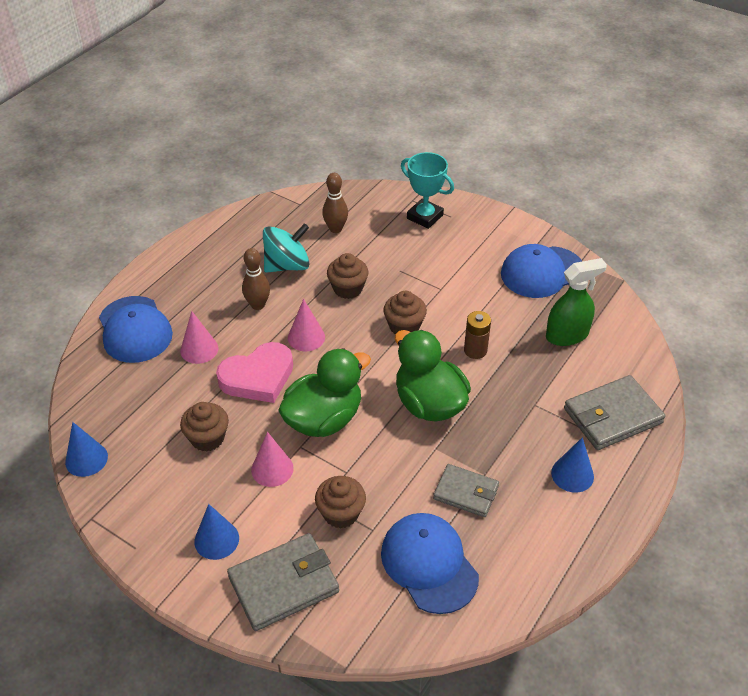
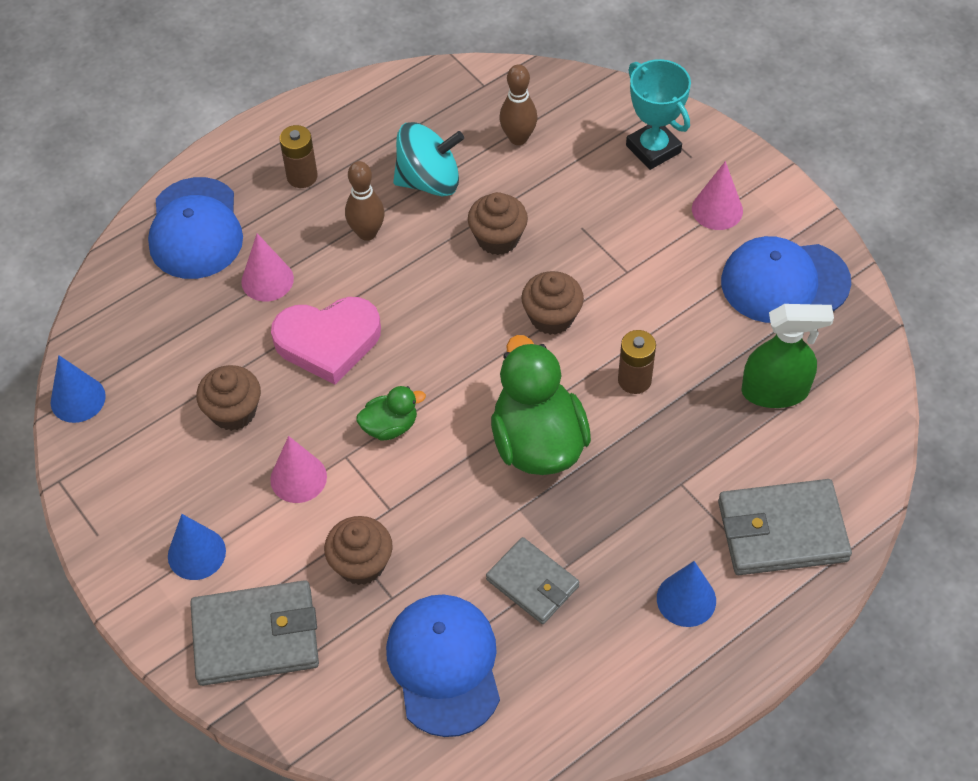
camera: 20 degrees right, 10 degrees up
green duck [278,348,371,437] -> green duck [356,386,426,441], size x0.50
pink cone [288,299,325,351] -> pink cone moved to [692,161,743,230]
none -> brown battery [279,125,318,188]

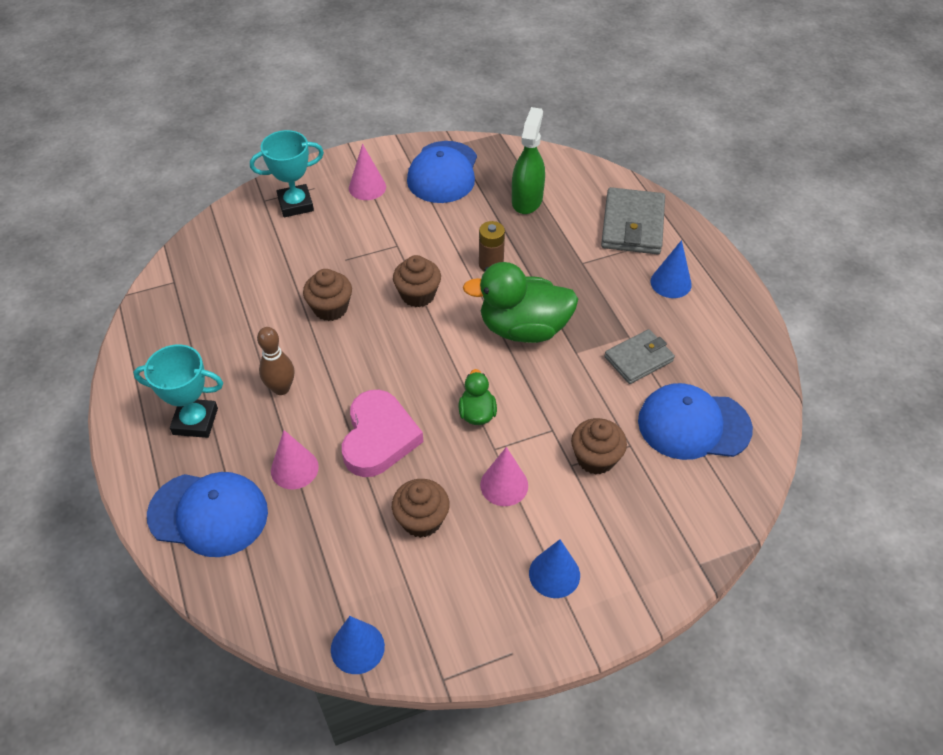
camera: 75 degrees left, 5 degrees down
grey wallet [190,580,319,686] -> none
brown battery [279,125,318,188] -> turquoise trophy [133,345,223,438]
turquoise spinning top [393,122,464,197] -> none
brown bowling pin [499,64,537,145] -> none

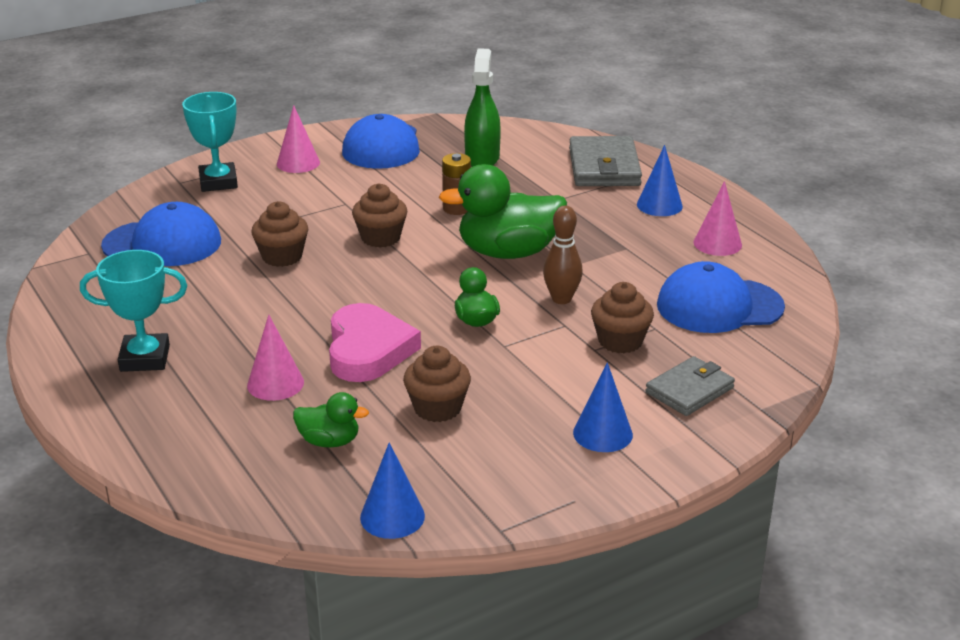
camera: 10 degrees left, 20 degrees down
blue cap [147,472,268,557] -> blue cap moved to [101,202,221,266]
turquoise trophy [250,130,324,217] -> turquoise trophy turned 75 degrees counterclockwise [182,92,238,192]
brown bowling pin [257,327,294,395] -> brown bowling pin moved to [543,206,583,304]
pink cone [480,447,528,506] -> pink cone moved to [694,181,742,256]
grey wallet [604,329,675,384] -> grey wallet moved to [645,356,735,416]
none -> green duck [293,392,369,447]

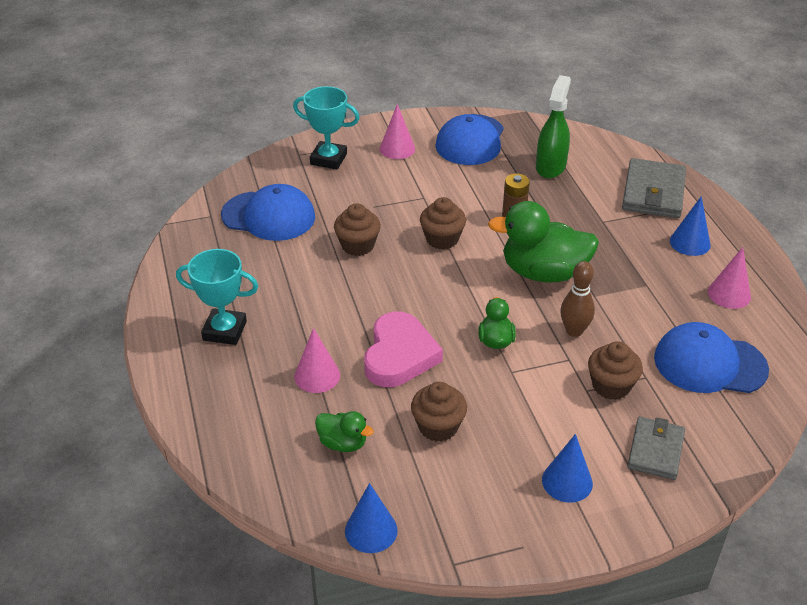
camera: 15 degrees right, 10 degrees up
turquoise trophy [182,92,238,192] -> turquoise trophy turned 75 degrees counterclockwise [293,86,360,169]
grey wallet [645,356,735,416] -> grey wallet turned 45 degrees counterclockwise [627,417,685,480]

